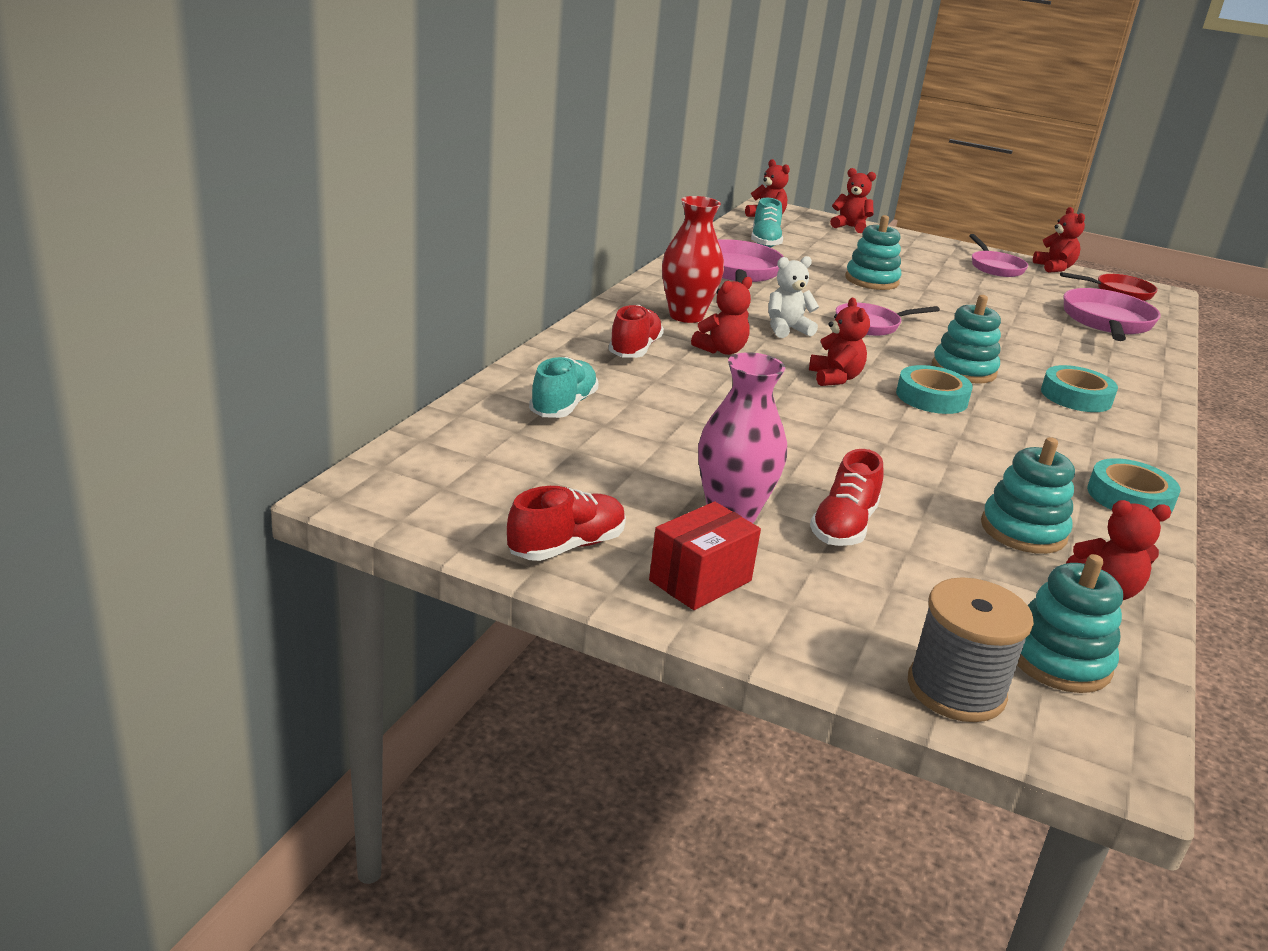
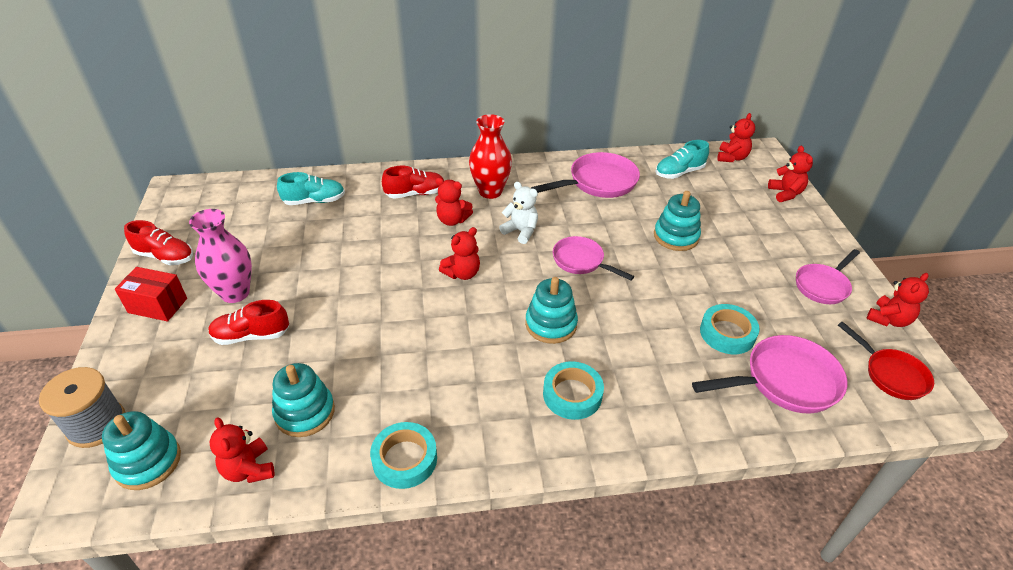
camera: 60 degrees right, 15 degrees up
turquoise tape [896,365,973,414] -> turquoise tape moved to [700,304,760,354]

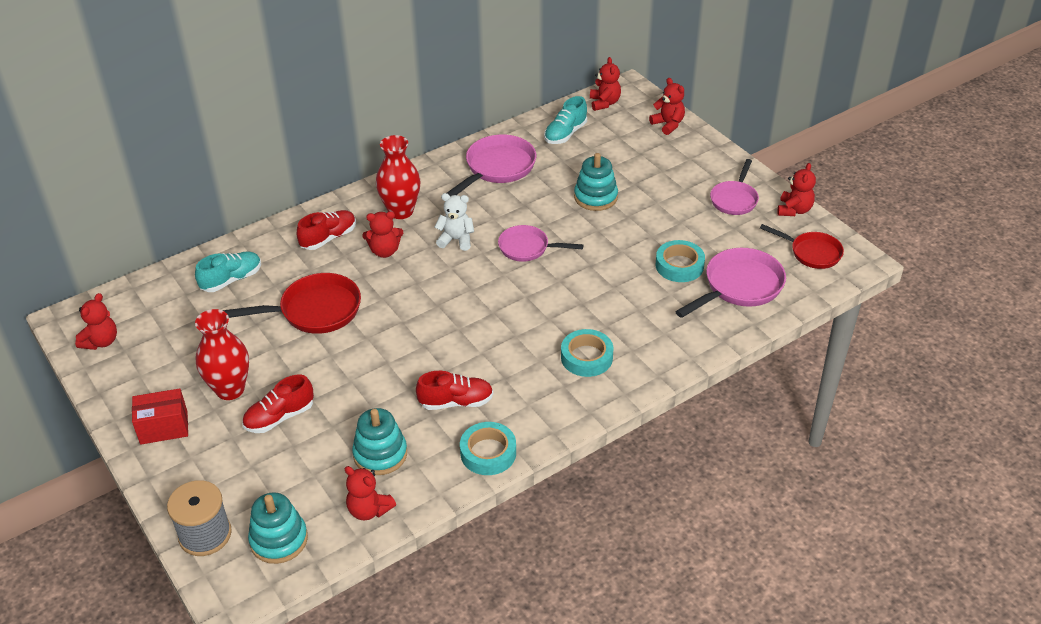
camera: 25 degrees left, 0 degrees up
red shoe [124,220,193,265] -> red shoe moved to [416,371,493,410]
pink vase [189,209,252,303] -> red vase [195,309,249,400]
red teddy bear [439,227,480,280] -> red teddy bear moved to [75,293,117,350]
turquoise stacking toy [525,277,578,344] -> none
none -> red pan [222,273,361,334]

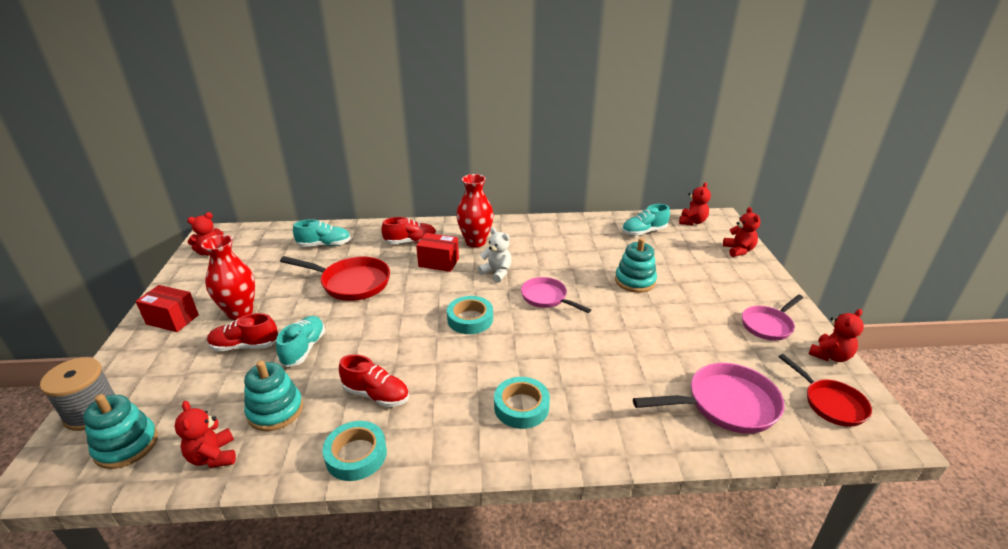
camera: 30 degrees right, 10 degrees down
red teddy bear [362,211,403,258] -> red box [416,233,459,272]
pink pan [447,134,536,196] -> none
turquoise tape [656,240,705,282] -> turquoise tape moved to [447,296,493,334]
none -> turquoise shoe [276,316,325,367]

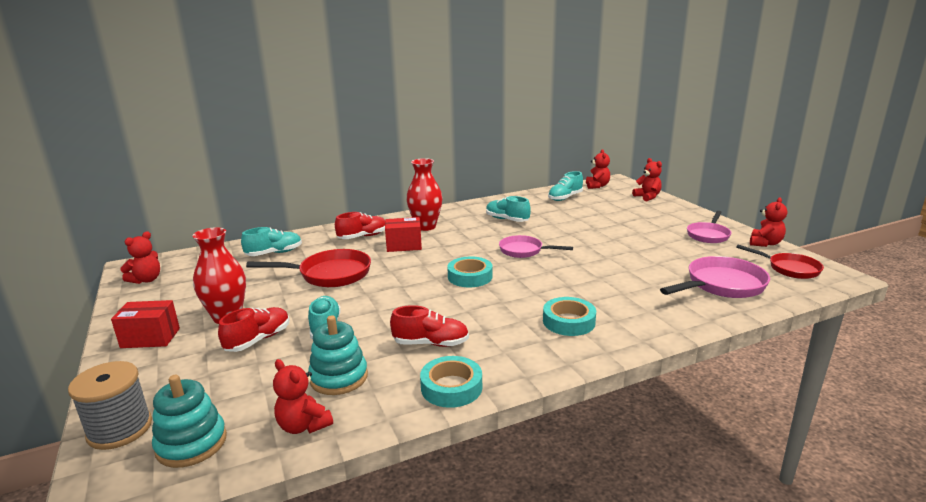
camera: 20 degrees left, 10 degrees down
red shoe [207,313,278,351] -> red shoe turned 150 degrees clockwise [218,307,290,352]
white teddy bear [478,228,512,283] -> none
turquoise stacking toy [615,238,657,293] -> none
none -> turquoise shoe [486,196,531,222]

